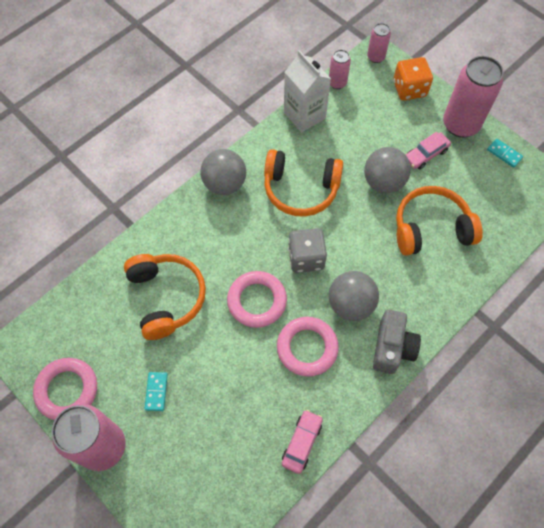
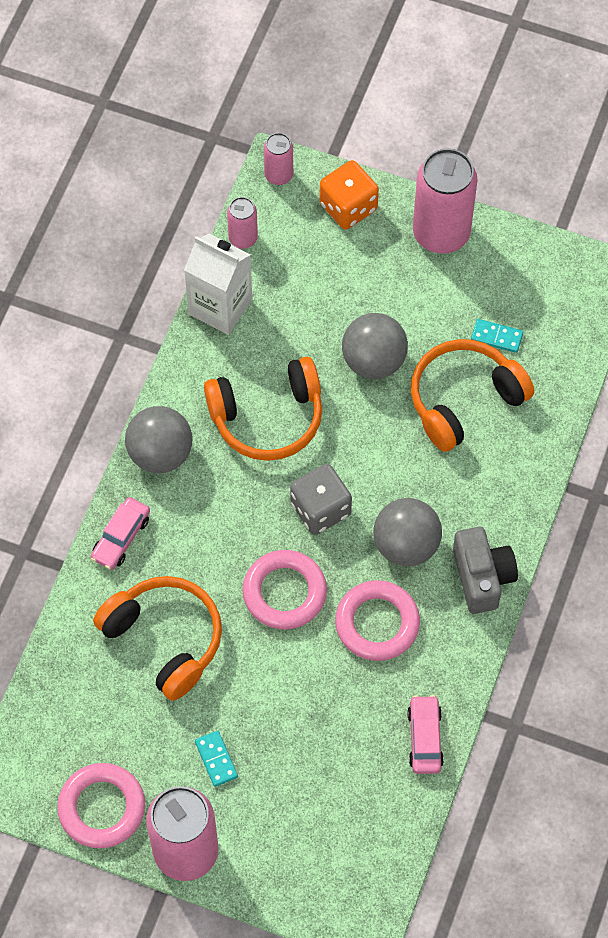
camera: 25 degrees left, 0 degrees up
pink car [406,132,451,169] -> pink car moved to [91,497,150,570]
turquoise domino [487,139,523,168] -> turquoise domino moved to [471,319,523,353]

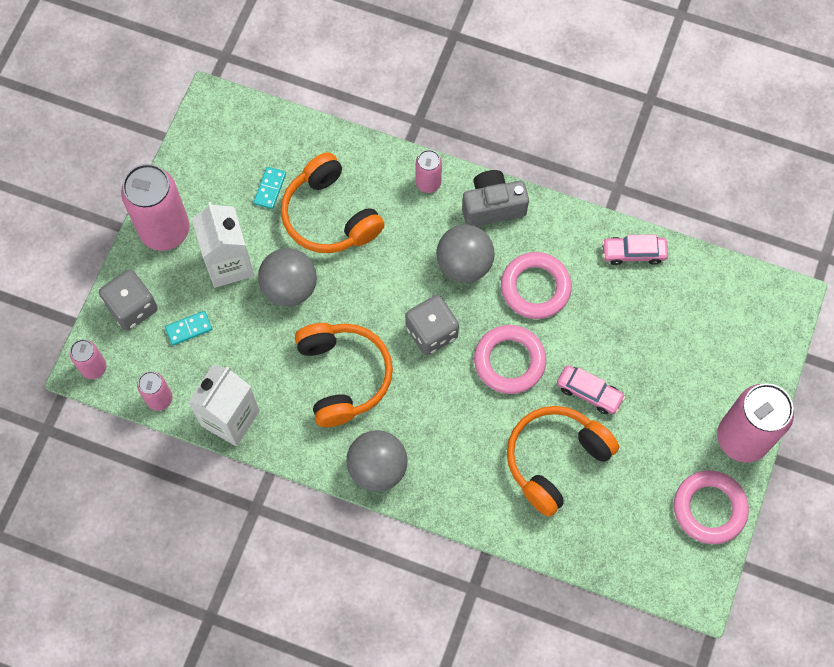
camera: 90 degrees left, 5 degrees up
pink car [91,497,150,570] -> pink car moved to [557,365,625,414]
turquoise domino [195,731,238,787] -> turquoise domino moved to [165,311,212,345]
orange dice [319,160,379,229] -> grey dice [99,269,158,331]
none -> white carton [192,202,254,288]
none -> pink can [416,150,442,193]

